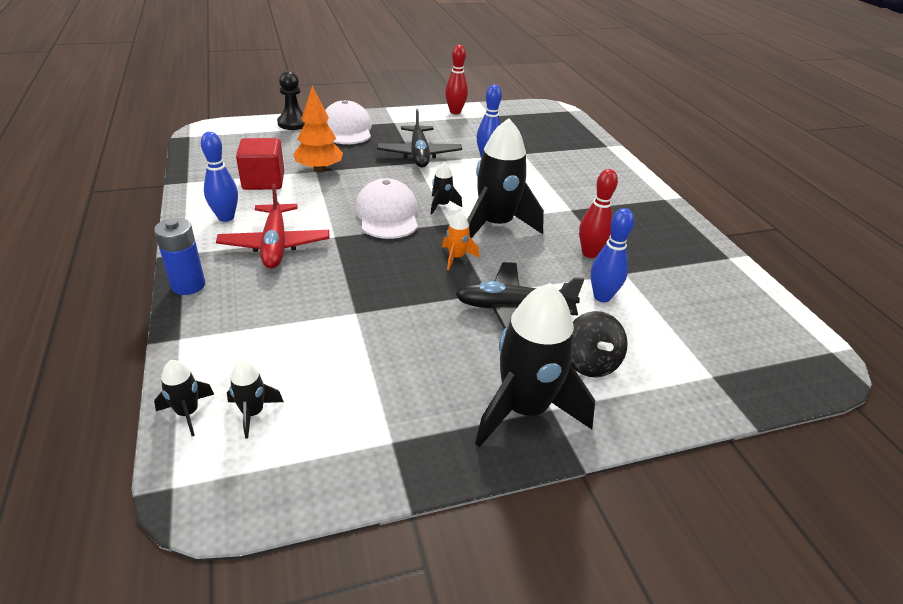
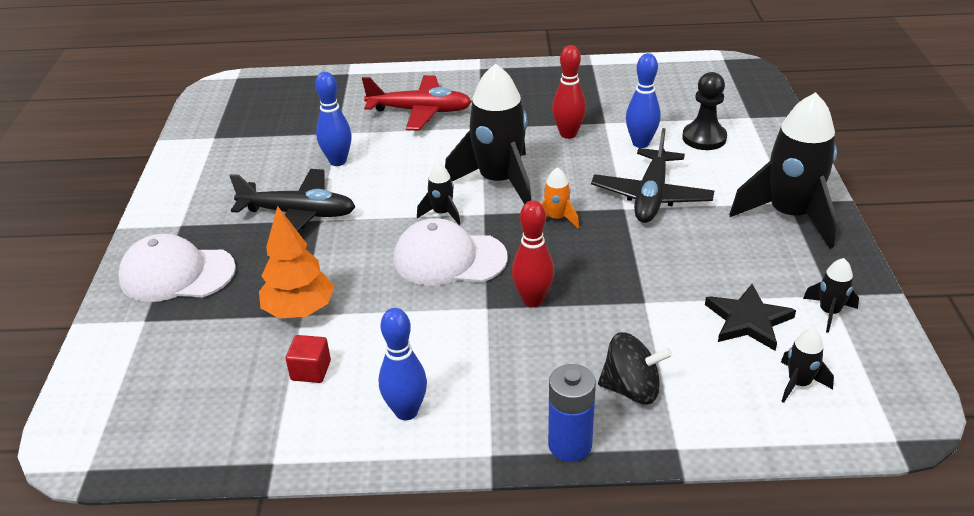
camera: 70 degrees left, 0 degrees up
black rocket [154,360,214,436] -> black rocket moved to [803,258,859,333]
red plane [216,184,329,269] -> red plane moved to [362,75,472,130]
red cube [236,138,284,190] -> red cube [286,335,331,383], size x0.56
black pawn [277,71,305,130] -> black pawn moved to [682,72,727,150]
red bowling pin [445,45,468,114] -> red bowling pin moved to [512,200,554,307]
black spinning top [571,311,628,377] -> black spinning top moved to [598,332,672,404]
none -> black star [705,284,796,351]

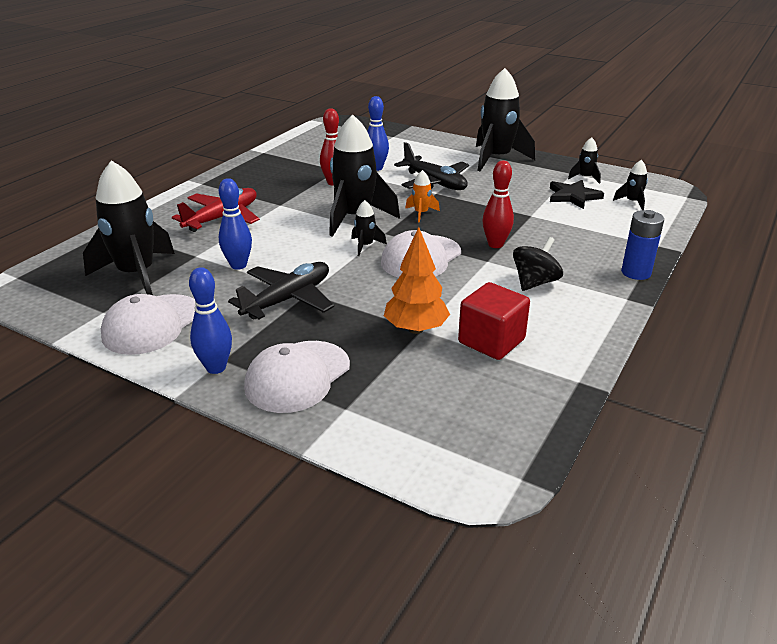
camera: 60 degrees left, 5 degrees down
red cube [286,335,331,383] -> red cube [458,282,530,360], size x1.79
blue bowling pin [379,308,427,420] -> blue bowling pin moved to [189,267,232,374]
black spinning top [598,332,672,404] -> black spinning top moved to [513,237,563,291]
black pawn [682,72,727,150] -> none
none -> black rocket [83,160,175,295]
none -> white cap [101,294,196,355]

